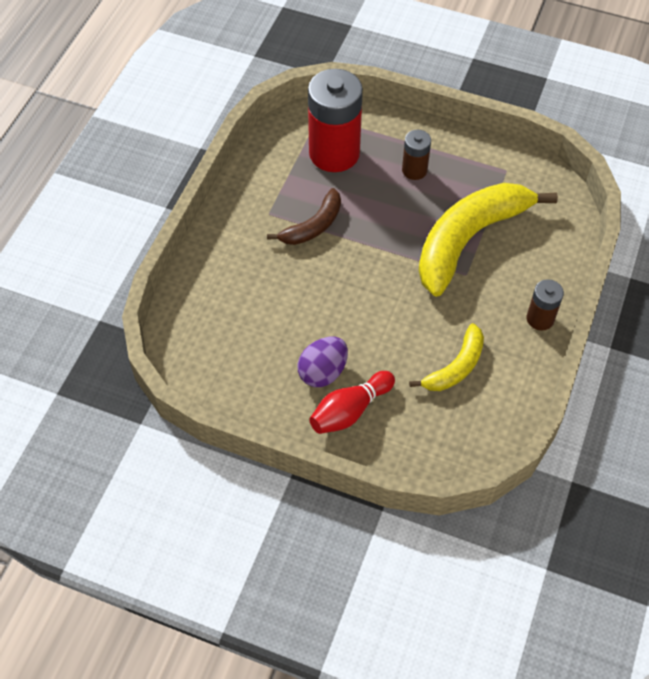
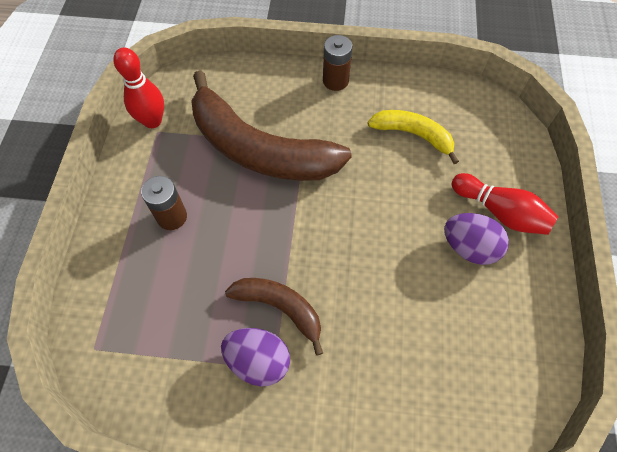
camera: 105 degrees left, 5 degrees up
red battery [308,69,363,172] -> none
yellow banana [418,183,558,297] -> brown banana [191,70,352,181]
none -> red bowling pin [113,47,164,128]
none -> purple egg [221,328,290,387]

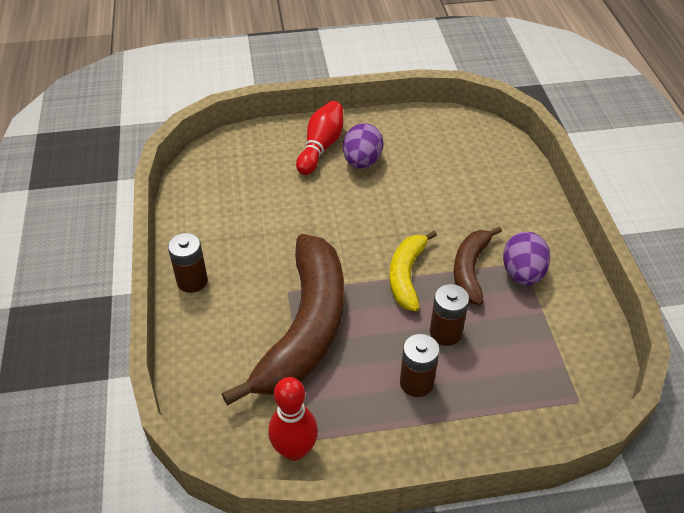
camera: 105 degrees left, 15 degrees down
yellow banana [367,110,459,164] -> yellow banana moved to [389,231,437,311]
none -> brown battery [430,284,469,346]

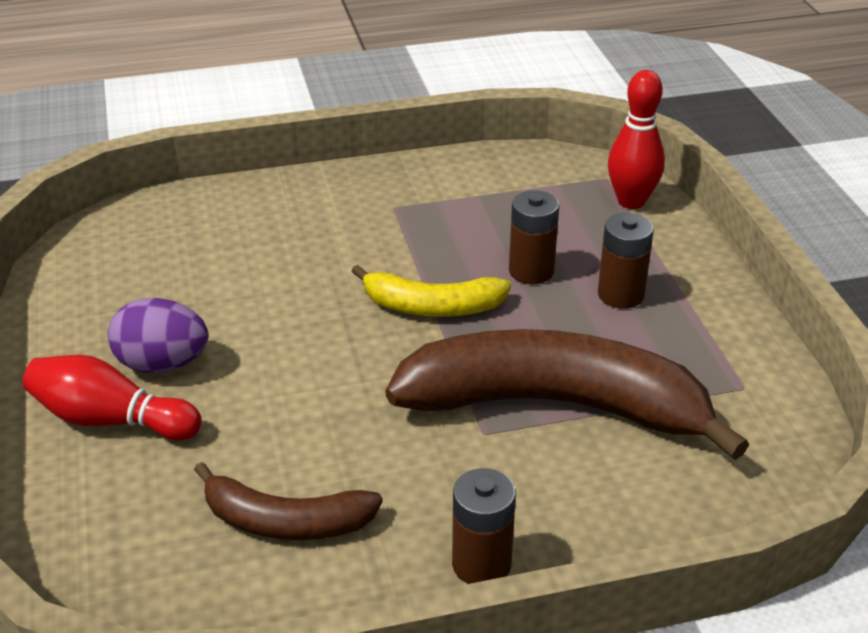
camera: 95 degrees left, 10 degrees down
red bowling pin [268,377,318,461] -> red bowling pin moved to [608,70,665,209]
brown banana [454,227,502,305] -> brown banana moved to [194,462,383,540]
purple egg [503,232,550,285] -> none

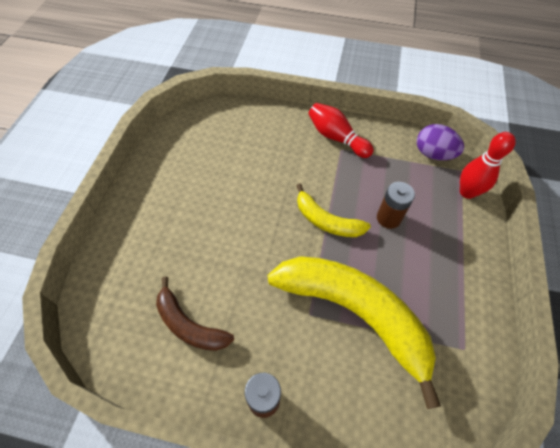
camera: 25 degrees right, 20 degrees up
red bowling pin [23,355,202,441] -> red bowling pin moved to [308,103,373,158]
purple egg [108,298,208,373] -> purple egg moved to [417,124,464,160]
brown banana [386,329,749,460] -> yellow banana [267,256,441,409]
brown battery [598,213,654,309] -> none

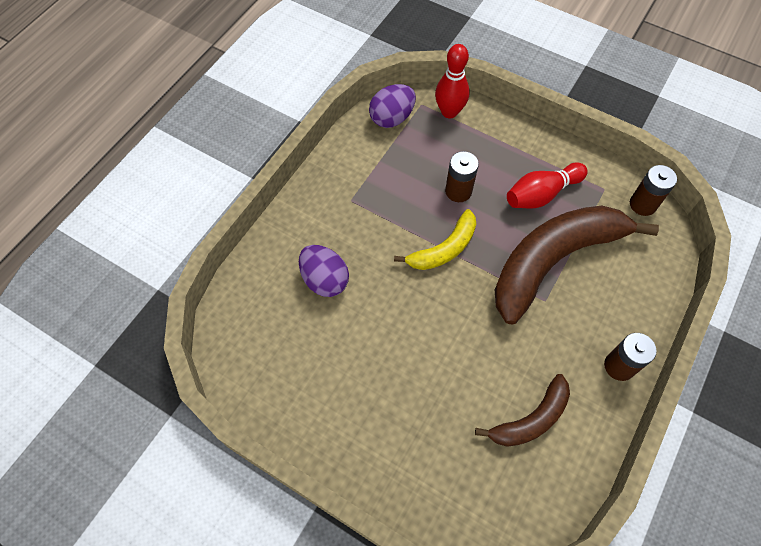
camera: 70 degrees left, 5 degrees up
yellow banana [267,256,441,409] -> brown banana [495,206,659,324]
red bowling pin [308,103,373,158] -> red bowling pin moved to [507,162,588,208]
none -> purple egg [299,245,349,297]
none -> brown battery [630,165,677,216]

